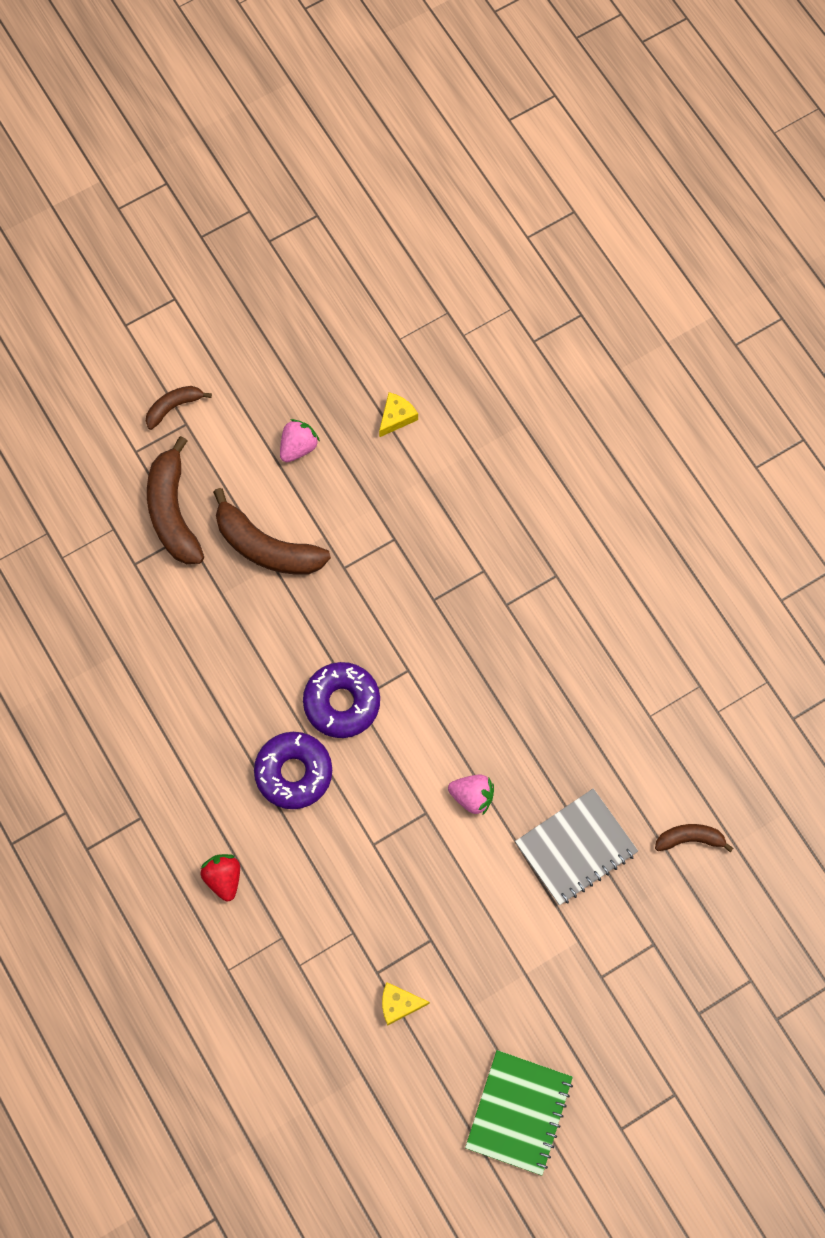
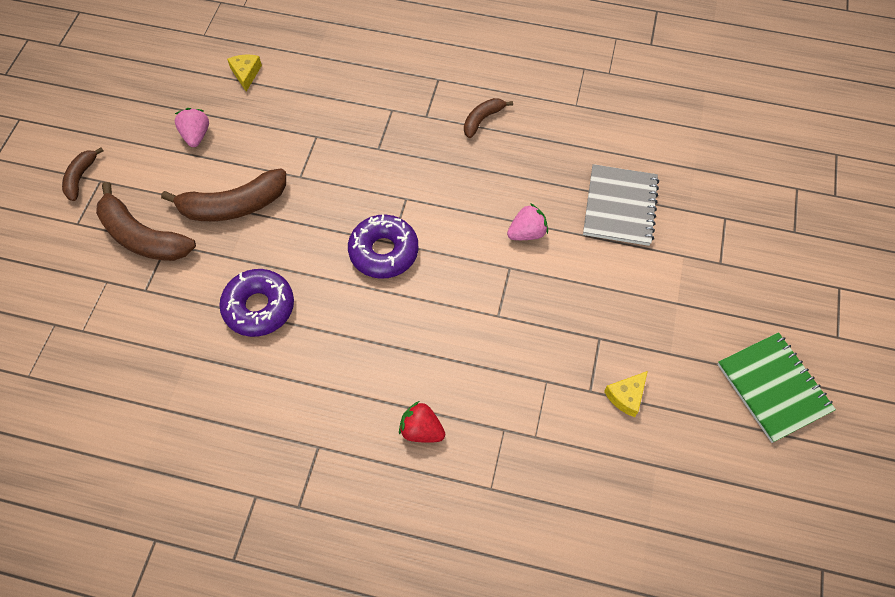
camera: 45 degrees left, 10 degrees down
purple donut [254,732,332,809] -> purple donut moved to [219,269,294,337]
brown banana [655,824,733,852] -> brown banana moved to [464,98,513,138]

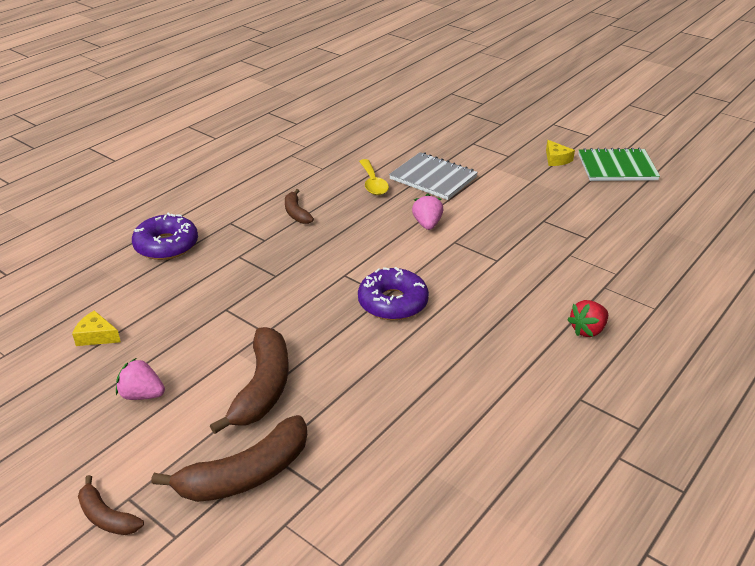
camera: 65 degrees left, 25 degrees down
purple donut [219,269,294,337] -> purple donut moved to [132,212,198,260]
yellow cheese [604,371,648,417] -> yellow cheese moved to [546,140,575,166]
none -> yellow spoon [359,159,389,195]

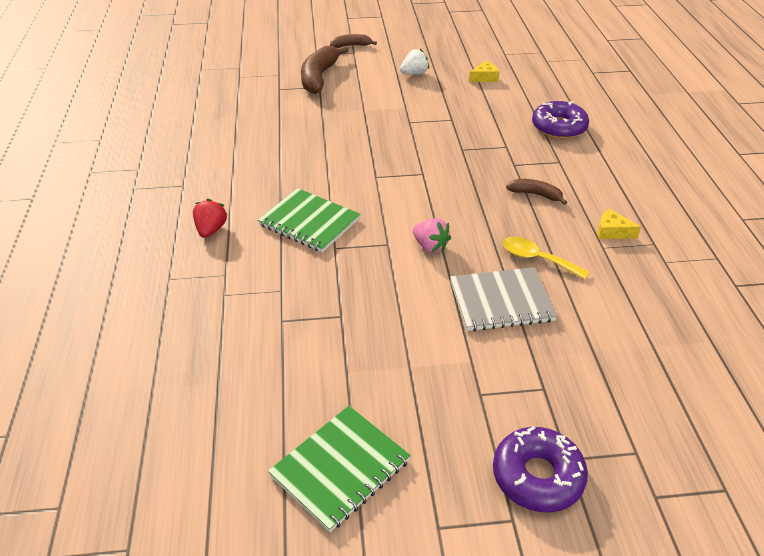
camera: 135 degrees right, 5 degrees up
pink strawberry [116,358,165,400] -> white strawberry [400,49,429,75]
brown banana [210,327,288,434] -> none
purple donut [358,267,429,320] -> purple donut moved to [493,426,588,513]
yellow cheese [546,140,575,166] -> yellow cheese moved to [598,208,641,239]
none -> green notebook [258,188,360,253]

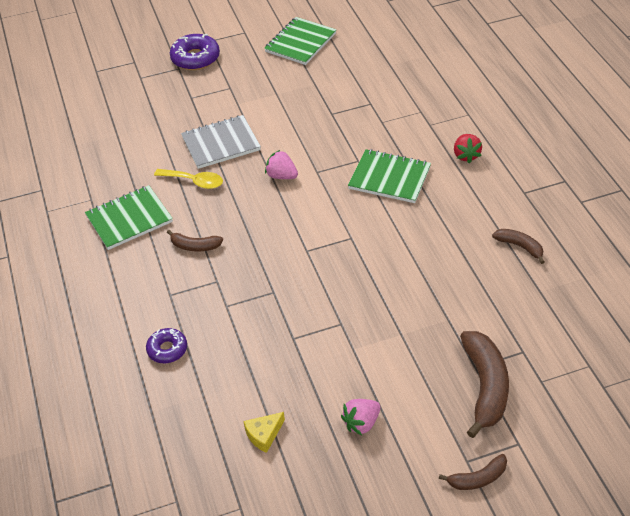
camera: 170 degrees right, 5 degrees up
white strawberry [400,49,429,75] -> pink strawberry [341,399,380,436]
purple donut [532,101,589,139] -> purple donut [146,328,187,363], size x0.63
yellow cheese [598,208,641,239] -> green notebook [85,185,173,250]
none -> brown banana [492,229,544,264]

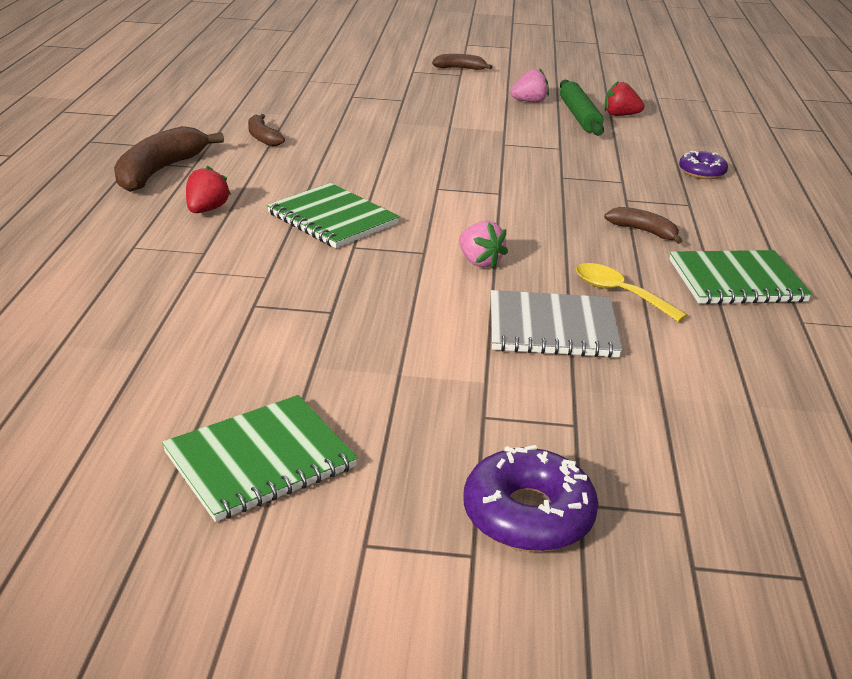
camera: 160 degrees left, 15 degrees down
yellow cheese [244,412,285,453] -> red strawberry [605,81,644,116]
brown banana [460,331,509,438] -> brown banana moved to [114,126,224,192]
none -> green rolling pin [560,80,604,136]

